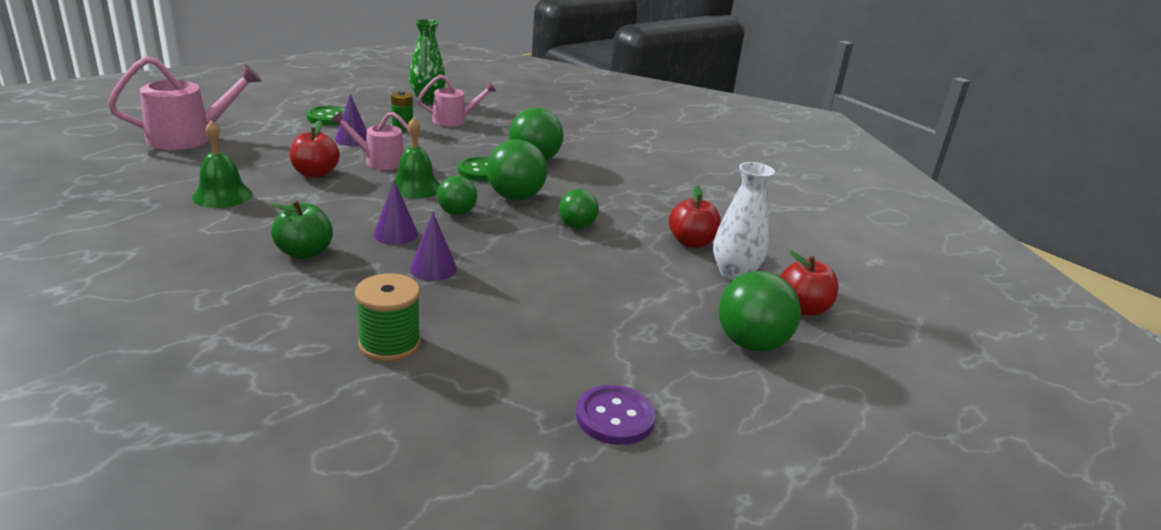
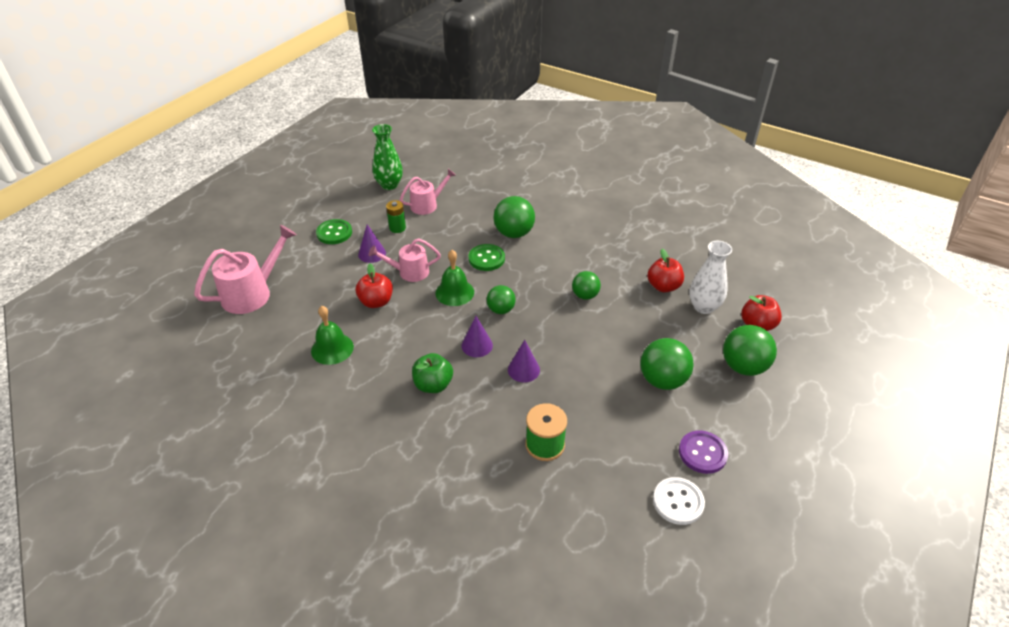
camera: 15 degrees left, 15 degrees up
green ball [487,139,547,201] -> green ball moved to [640,338,693,390]
none -> white button [653,477,705,525]

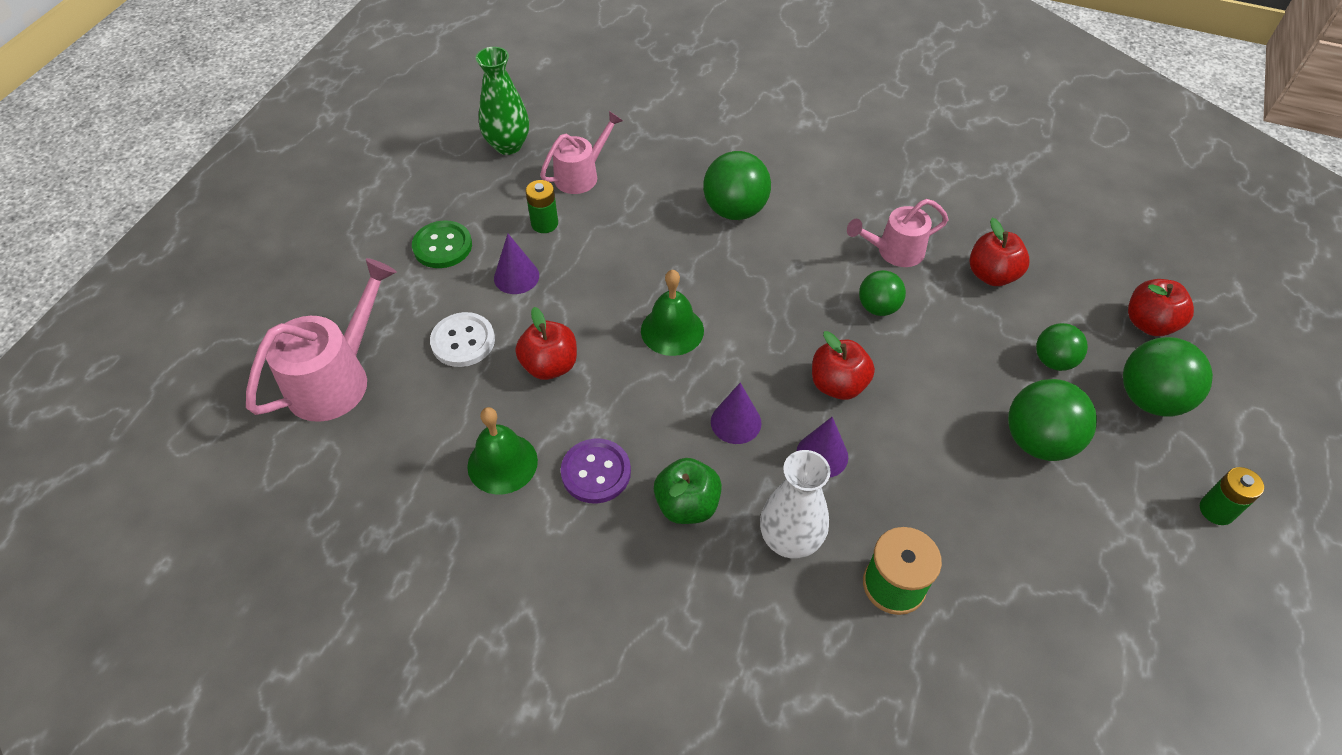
camera: 10 degrees left, 10 degrees up
pink watering can [369,238,441,282] -> pink watering can moved to [847,199,949,267]
green button [468,244,505,271] -> none
green ball [487,285,516,314] -> green ball moved to [1036,323,1088,371]
white button [653,477,705,525] -> white button moved to [430,312,495,367]
purple button [679,430,728,474] -> purple button moved to [561,438,631,503]
white vase [689,241,732,314] -> white vase moved to [760,450,831,559]
none -> red apple [812,331,875,400]
none -> green battery [1200,467,1264,525]

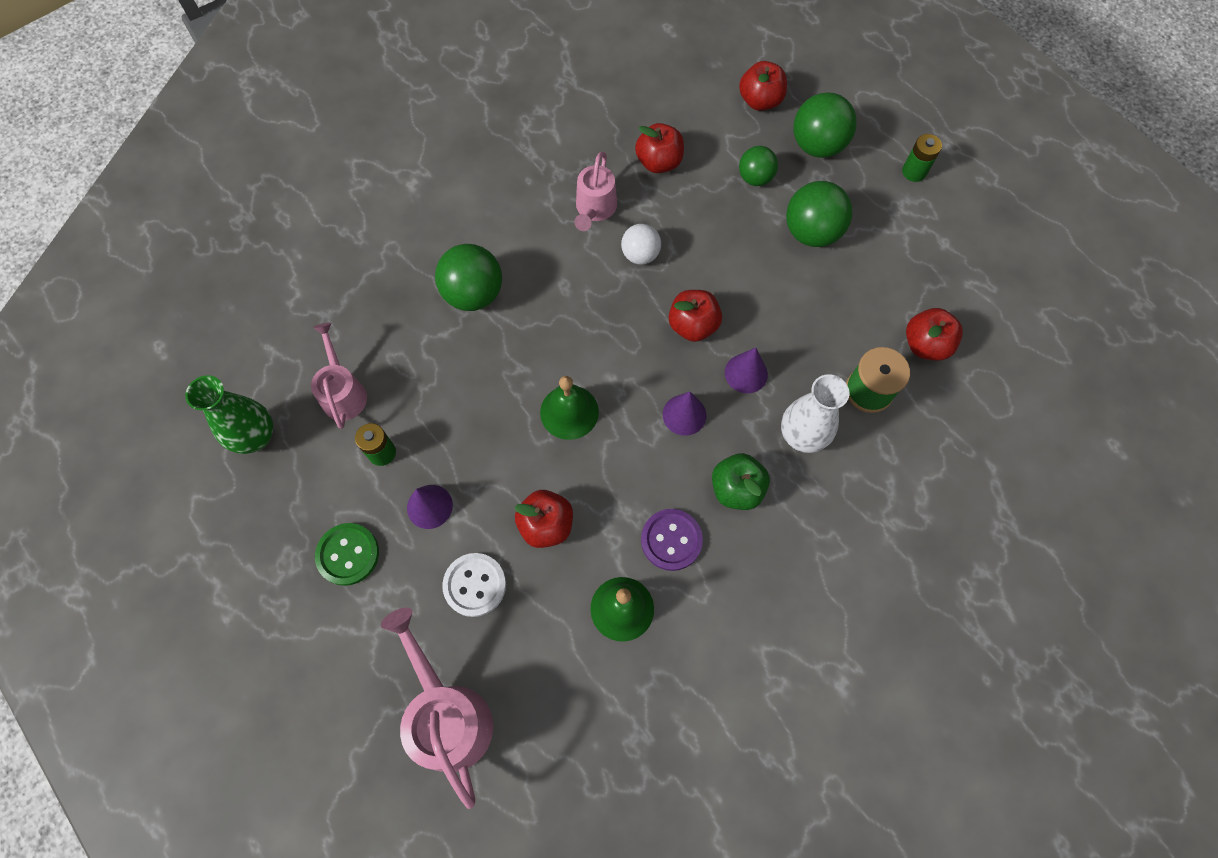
camera: 60 degrees left, 15 degrees up
green ball [859,270,906,316] -> white ball [621,224,661,264]
none -> red apple [906,308,963,360]

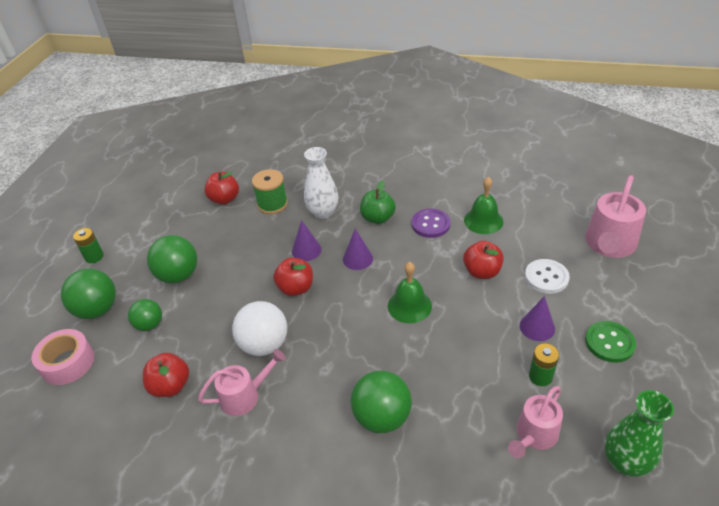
camera: 125 degrees left, 25 degrees down
white ball [621,224,661,264] -> white ball [232,301,287,356], size x1.60
red apple [739,61,787,111] -> pink tape [32,329,94,385]

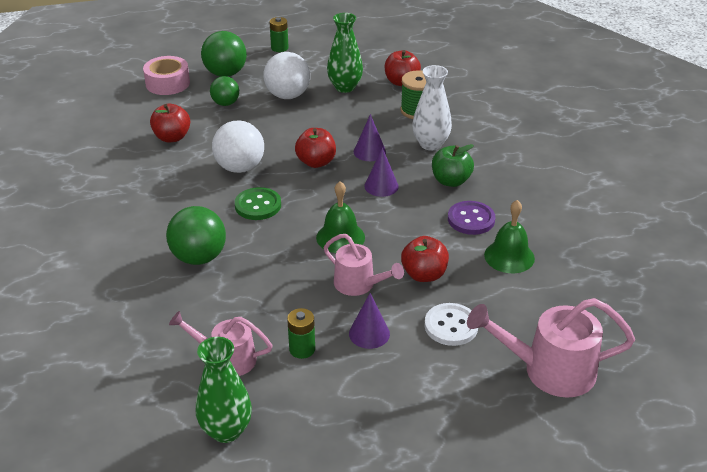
camera: 60 degrees right, 5 degrees down
green ball [147,235,197,284] -> white ball [263,52,310,99]
pink watering can [198,349,286,416] -> pink watering can moved to [324,234,404,296]
green button [585,321,636,363] -> green button moved to [235,187,281,220]
none -> green vase [327,13,363,93]

